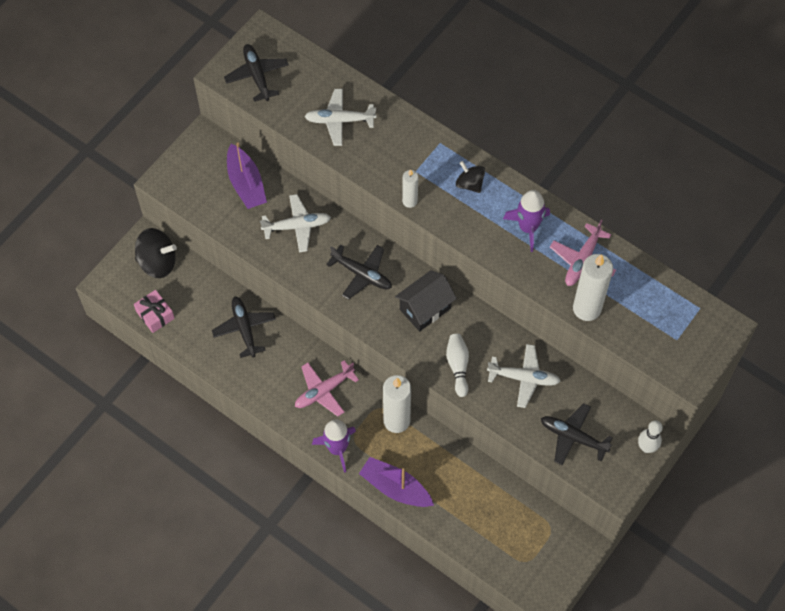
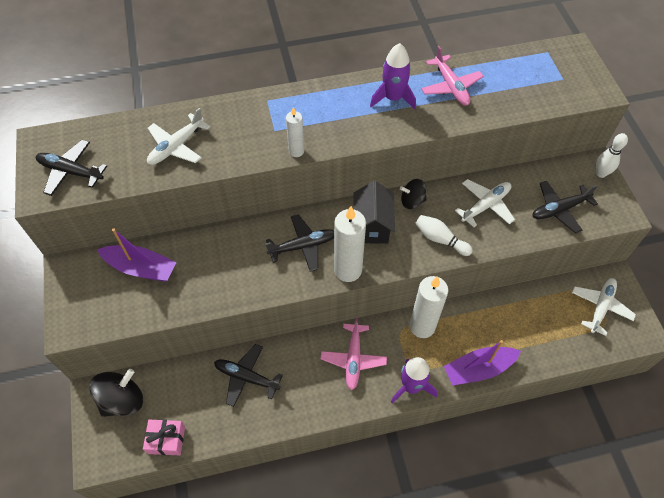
camera: 50 degrees left, 5 degrees down
white plane [260,194,331,252] -> white plane moved to [572,278,636,336]
black spinning top [456,161,485,193] -> black spinning top moved to [400,179,427,209]
white candle [573,254,613,321] -> white candle moved to [334,206,366,282]

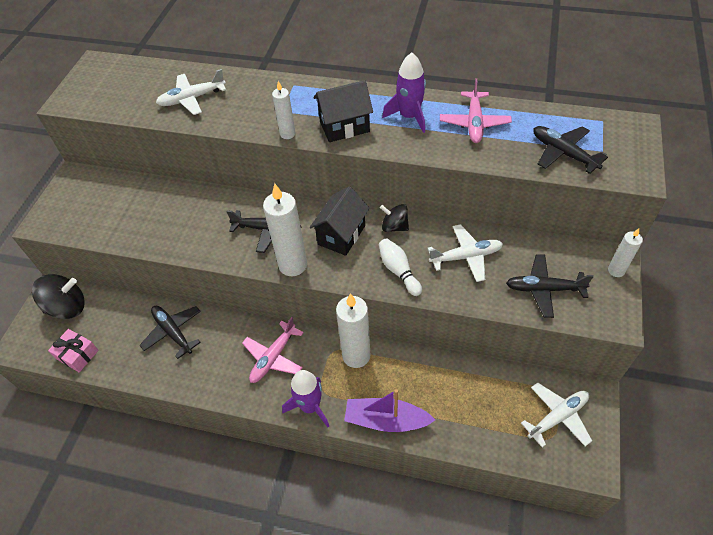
camera: 30 degrees right, 5 degrees down
black plane [36,140,107,196] -> black plane moved to [533,126,608,174]
purple boat [97,228,177,282] -> none
white bowling pin [596,133,628,178] -> white candle [608,228,643,277]
none -> black house [313,80,373,142]

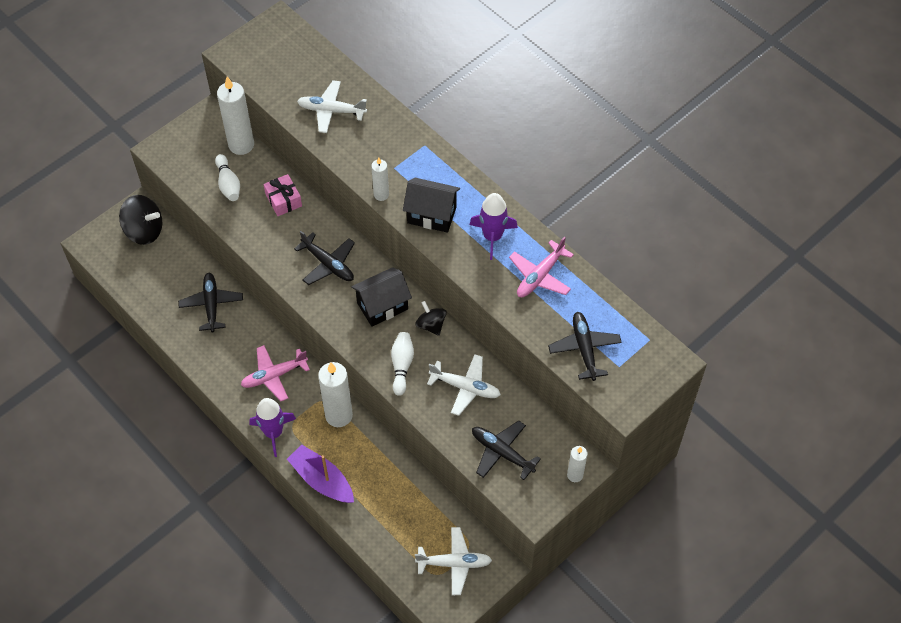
camera: 30 degrees right, 5 degrees up
pink gift [48,329,99,372] -> pink gift moved to [264,174,302,216]
white candle [263,183,307,276] -> white candle moved to [217,77,254,155]
none -> white bowling pin [215,154,240,201]

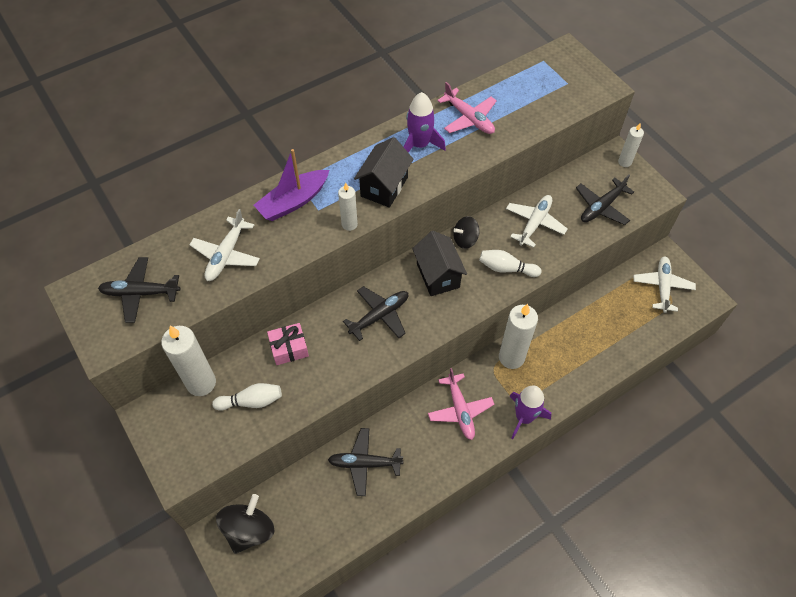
camera: 80 degrees left, 0 degrees up
purple boat [287,444,354,503] -> purple boat moved to [254,149,329,221]
black plane [548,312,622,381] -> black plane moved to [98,257,181,323]

